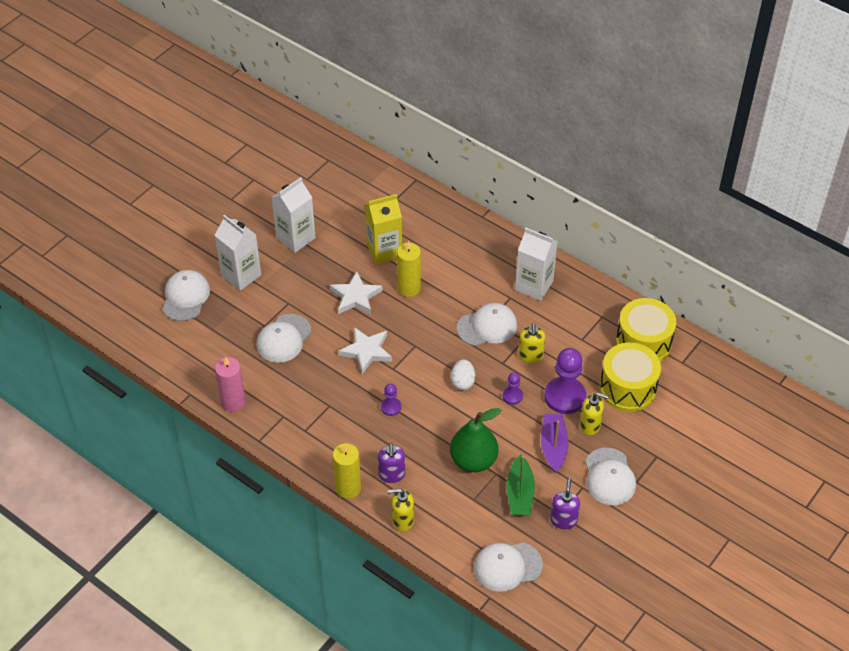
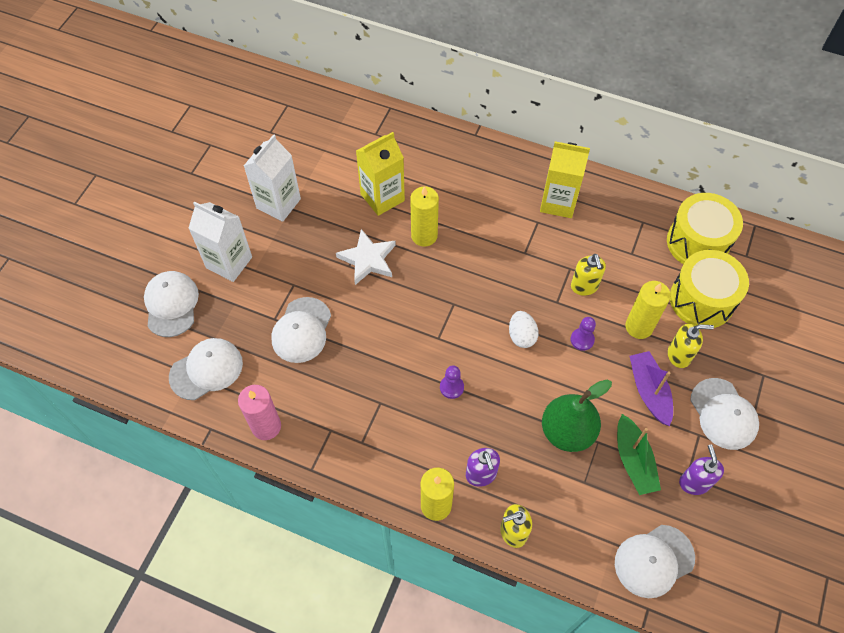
camera: 15 degrees left, 10 degrees up
white star [338,327,392,374] -> none
white cap [457,303,517,346] -> white cap moved to [169,338,243,400]
white carton [515,228,558,301] -> yellow carton [540,141,590,218]
purple pawn [544,348,586,414] -> yellow candle [625,281,671,339]

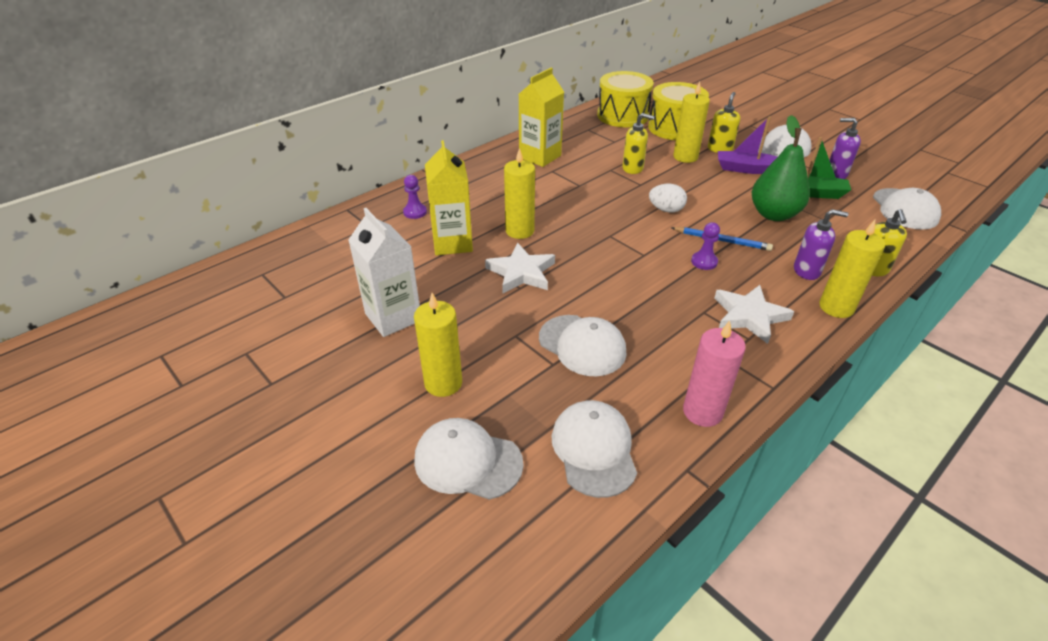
camera: 65 degrees left, 20 degrees down
white carton [188,201,252,282] -> yellow candle [414,293,462,397]
purple pawn [570,317,596,351] -> purple pawn moved to [403,175,427,219]
none -> blue pencil [671,227,773,251]
none -> white star [714,285,794,344]

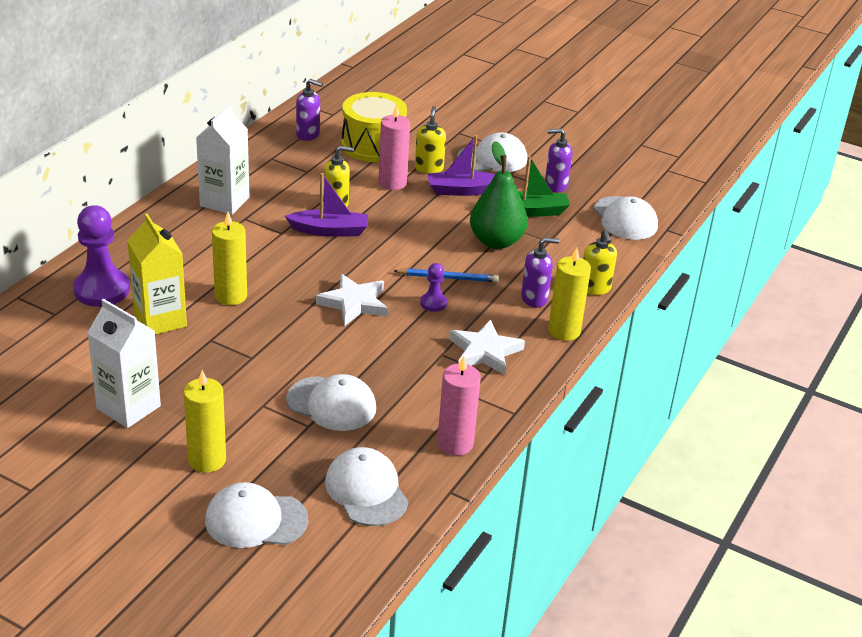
camera: 20 degrees left, 5 degrees down
purple pawn [403,175,427,219] -> purple pawn [73,205,130,307], size x2.02
white star [485,243,555,293] -> white star moved to [316,274,388,326]
yellow carton [519,68,564,167] -> white carton [196,104,249,215]
yellow drum [597,71,654,127] -> purple soap dispenser [296,79,323,141]
white egg [649,184,687,213] -> none
yellow candle [673,82,710,163] -> pink candle [378,104,410,190]
none -> purple boat [285,173,368,237]

